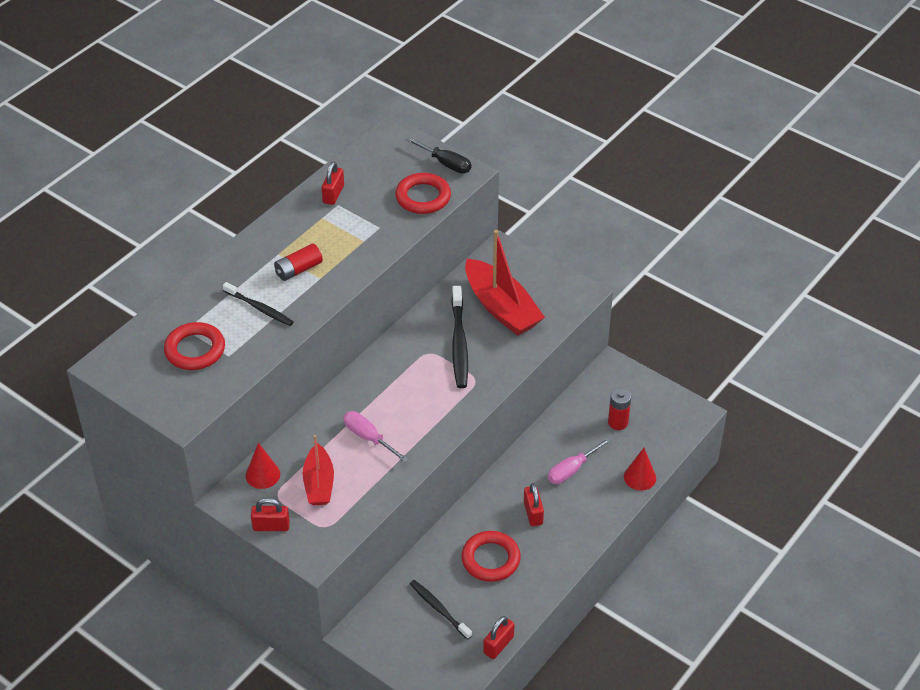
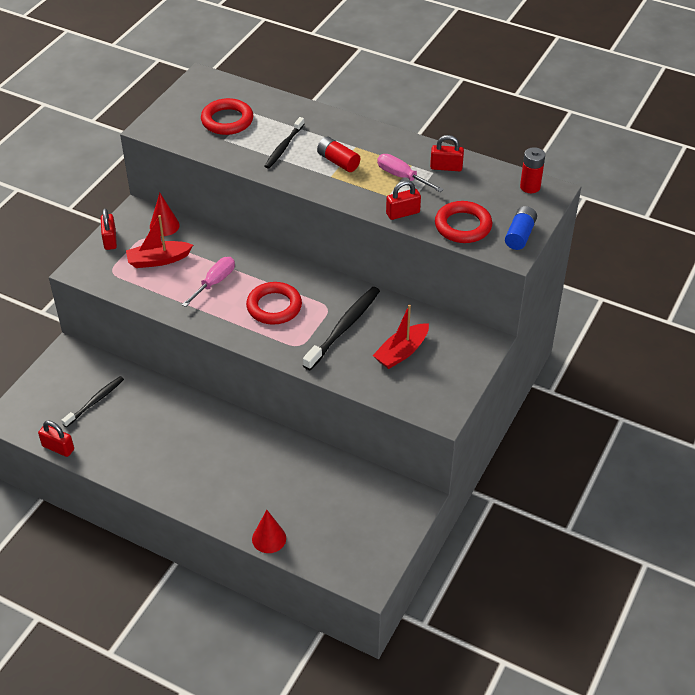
camera: 80 degrees right, 0 degrees up
black screwdriver [406,137,471,173] -> blue battery [505,206,537,250]
black toothbrush [451,286,468,388] -> black toothbrush turned 135 degrees clockwise [303,287,380,370]
red ring [461,531,521,582] -> red ring moved to [246,282,302,325]
red boat [465,230,545,336] -> red boat [372,304,429,369], size x0.62
red padlock [524,483,544,526] -> red padlock moved to [386,180,421,220]
pink screwdriver [548,437,611,484] -> pink screwdriver moved to [377,154,444,192]
red battery [608,388,631,430] -> red battery moved to [520,147,545,193]

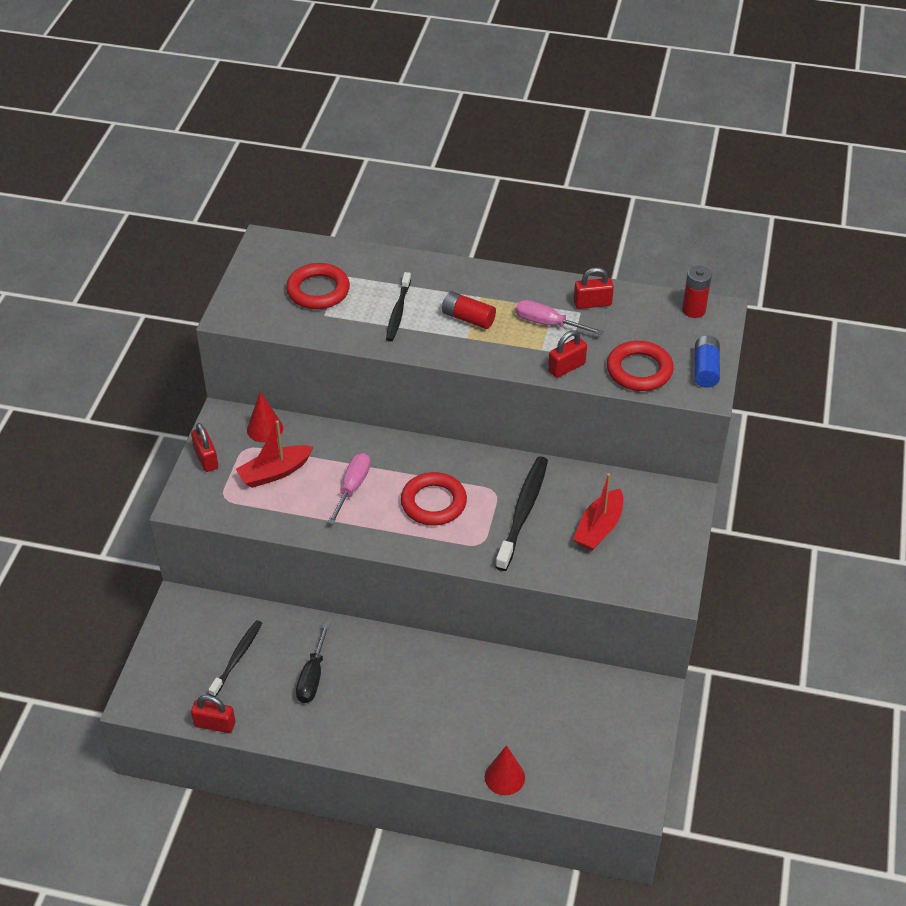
camera: 15 degrees left, 0 degrees up
none -> black screwdriver [296,622,330,703]

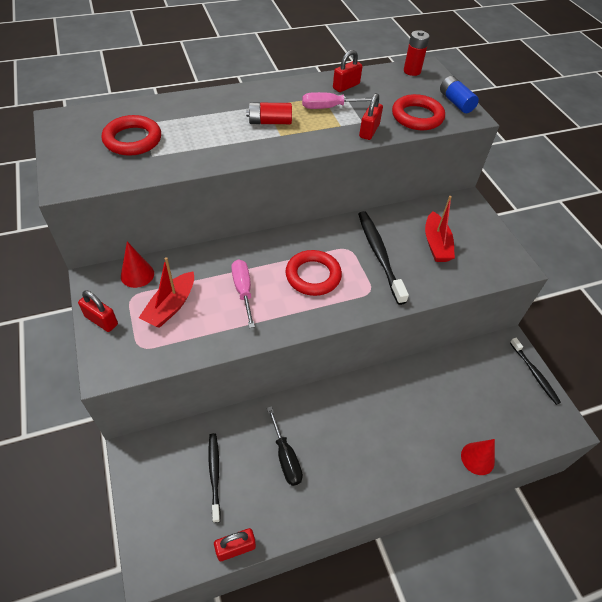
camera: 35 degrees left, 5 degrees up
black toothbrush [386,272,411,342] -> black toothbrush moved to [510,338,561,405]

